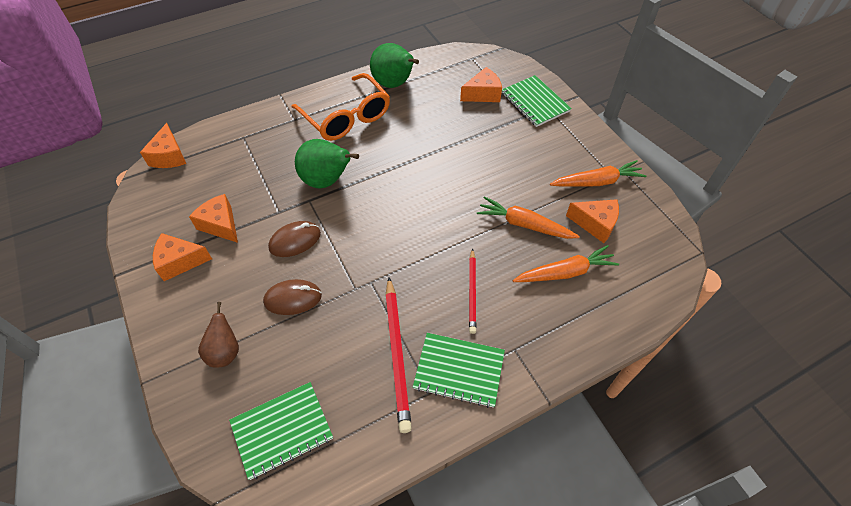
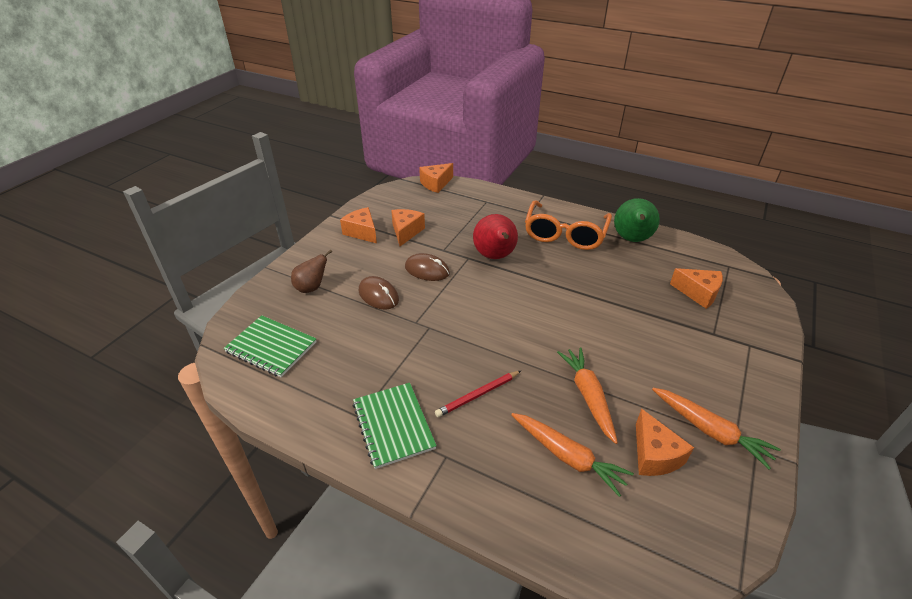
camera: 55 degrees right, 15 degrees down
green pear [295,139,359,188] -> red pear [473,214,518,259]
red pencil [385,277,412,433] -> none
green notebook [502,75,572,127] -> none

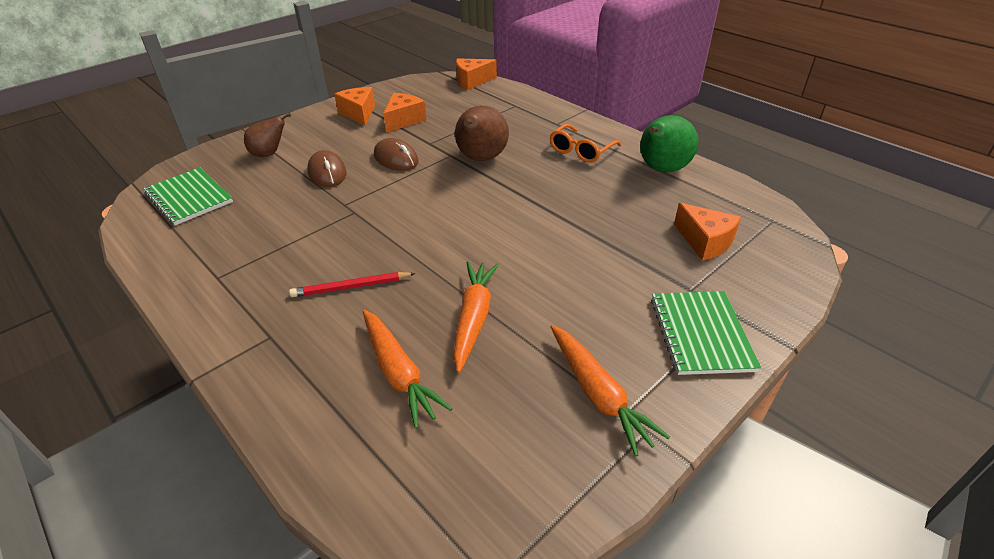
camera: 20 degrees right, 0 degrees up
green notebook [353,383,437,469] -> green notebook moved to [651,291,761,375]
red pear [473,214,518,259] -> brown pear [455,105,509,161]
orange glasses [525,200,612,250] -> orange glasses [550,124,622,163], size x0.60
orange cheese [636,409,694,476] -> none

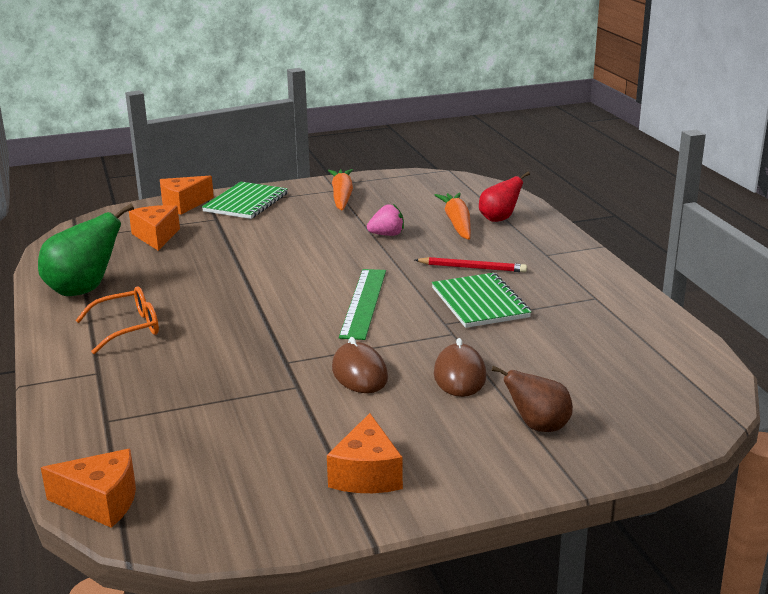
camera: 155 degrees left, 15 degrees down
green notebook [143,168,233,225] -> green notebook moved to [432,273,531,328]
orange cheese [383,93,427,133] -> orange cheese moved to [160,176,214,215]
orange carrot [453,261,499,373] -> pink strawberry [367,204,404,236]
brown pear [455,105,509,161] -> none
none -> green ruler [339,269,386,340]
none -> red pear [479,172,530,222]

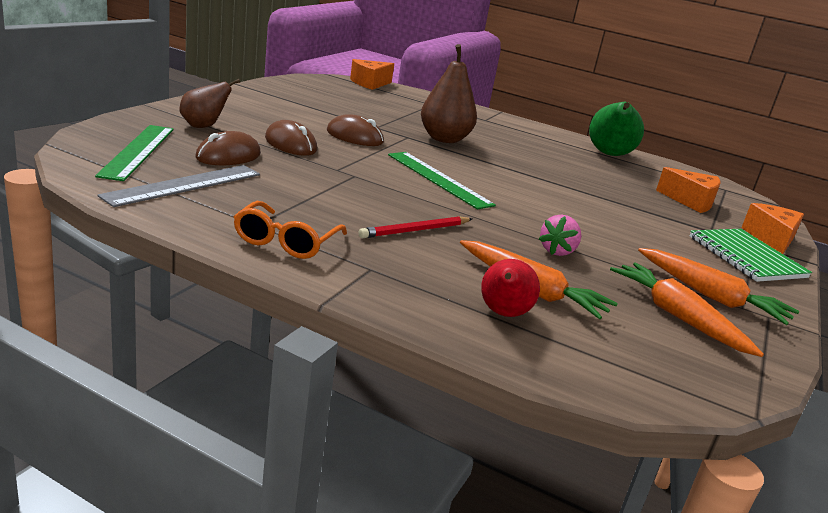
camera: 130 degrees right, 0 degrees up
orange glasses [75,286,159,354] -> orange glasses moved to [234,201,347,259]
orange cheese [327,413,403,493] -> none
green notebook [432,273,531,328] -> none
none -> green ruler [95,125,174,181]
none -> grey ruler [97,165,260,207]
none -> brown mouse [195,131,261,165]
none -> brown pear [421,44,477,143]
none -> orange carrot [610,263,764,357]

